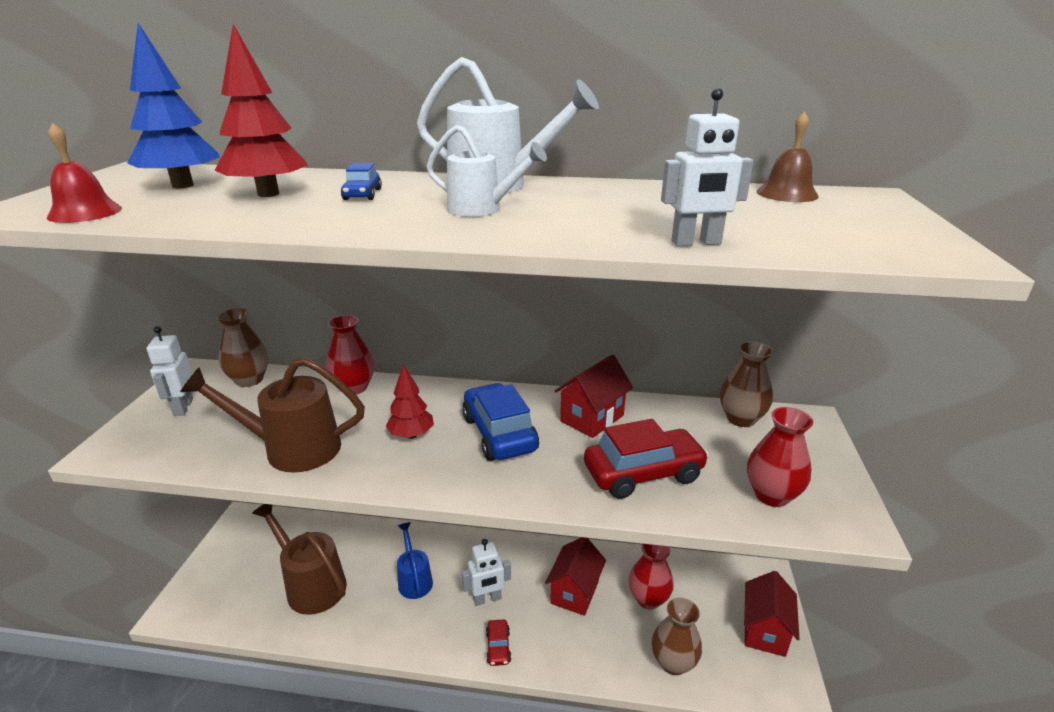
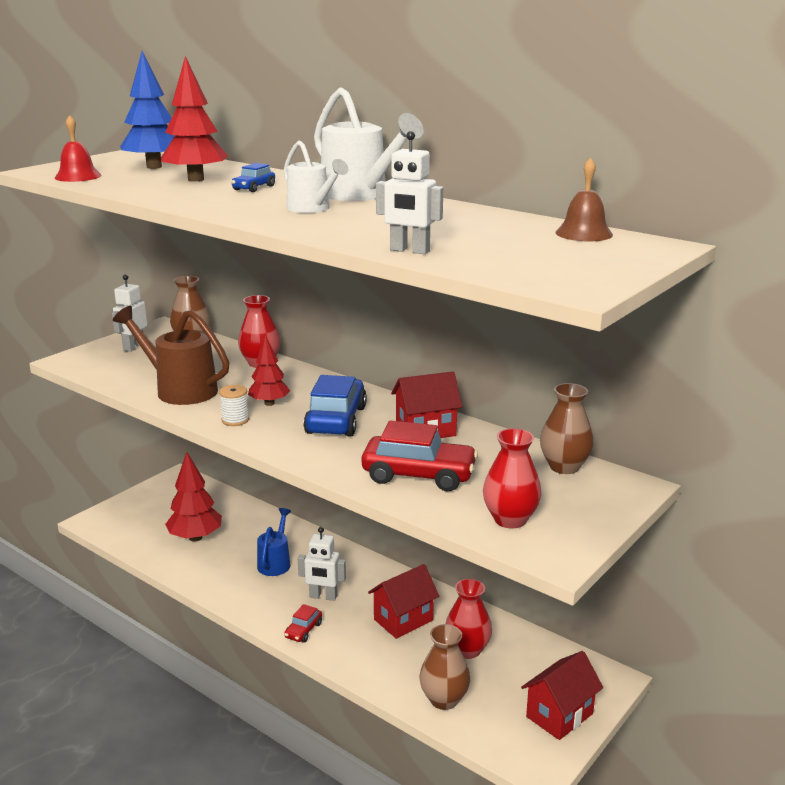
camera: 30 degrees right, 5 degrees down
brown watering can [252,504,347,615] -> red tree [165,452,222,542]
none -> white spool [219,385,249,426]

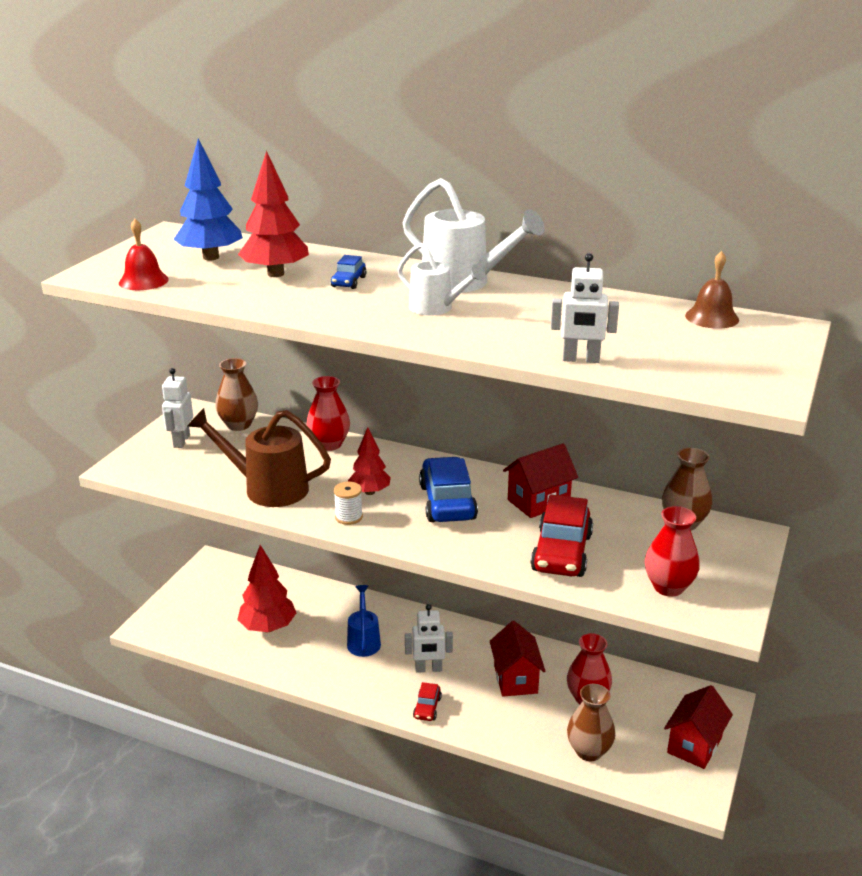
camera: 15 degrees left, 5 degrees up
red car [362,420,478,491] -> red car turned 105 degrees clockwise [531,495,593,577]
red house [368,564,439,639] -> red house turned 45 degrees counterclockwise [490,621,546,697]

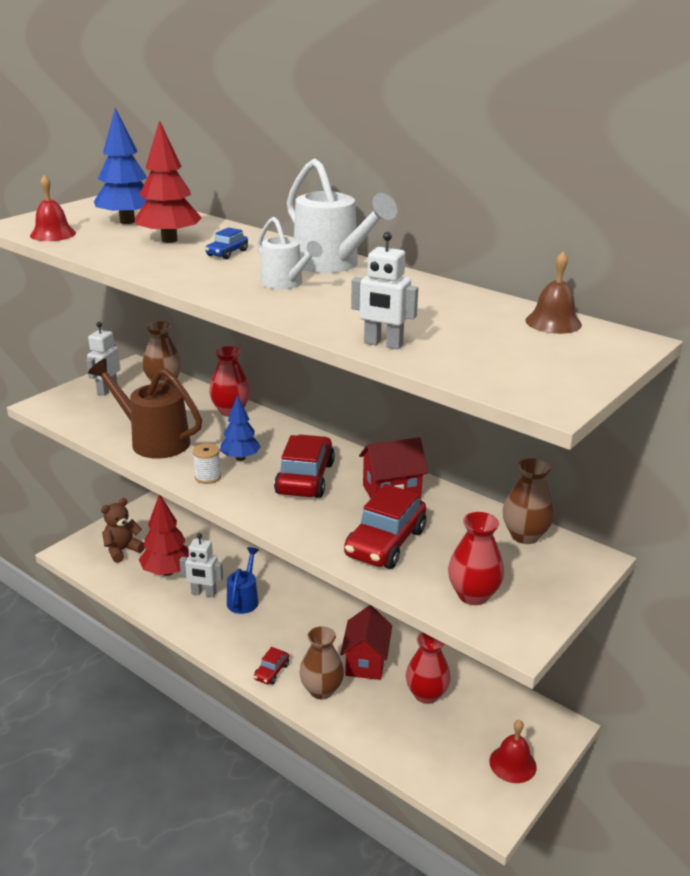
camera: 15 degrees right, 0 degrees up
red tree [348,427,391,495] -> blue tree [220,395,261,461]
white robot [405,604,453,673] -> white robot moved to [180,533,223,597]
blue car [419,457,478,522] -> red car [274,435,335,498]
brown vase [567,684,615,761] -> brown vase moved to [299,626,344,699]
red house [664,685,733,769] -> red bell [489,720,537,783]
none -> brown teddy bear [101,498,145,563]

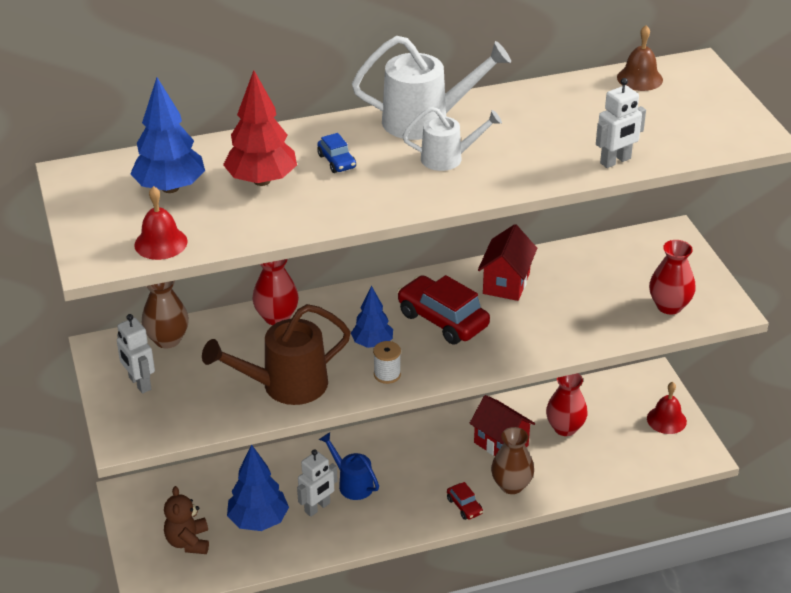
camera: 55 degrees left, 10 degrees up
red tree [139,495,189,576] -> blue tree [227,445,289,531]
red car [344,484,426,569] -> none
brown vase [503,458,554,544] -> none

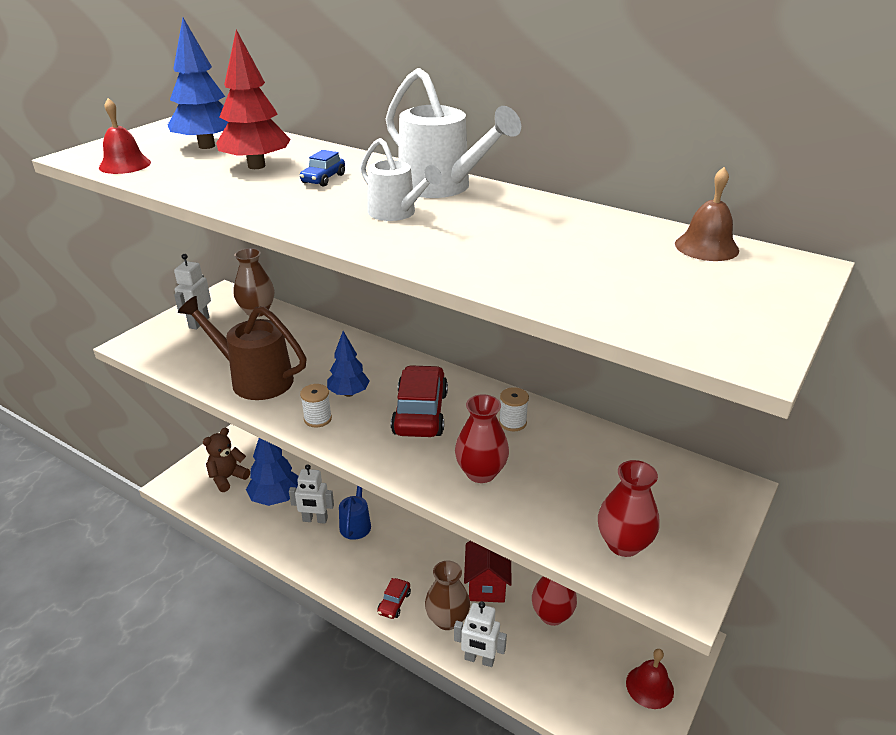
camera: 50 degrees right, 5 degrees down
red vase [253,259,299,325] -> red vase moved to [455,394,509,483]
red house [478,224,537,301] -> white spool [499,387,529,431]
white robot [596,78,646,168] -> white robot moved to [454,601,507,667]

